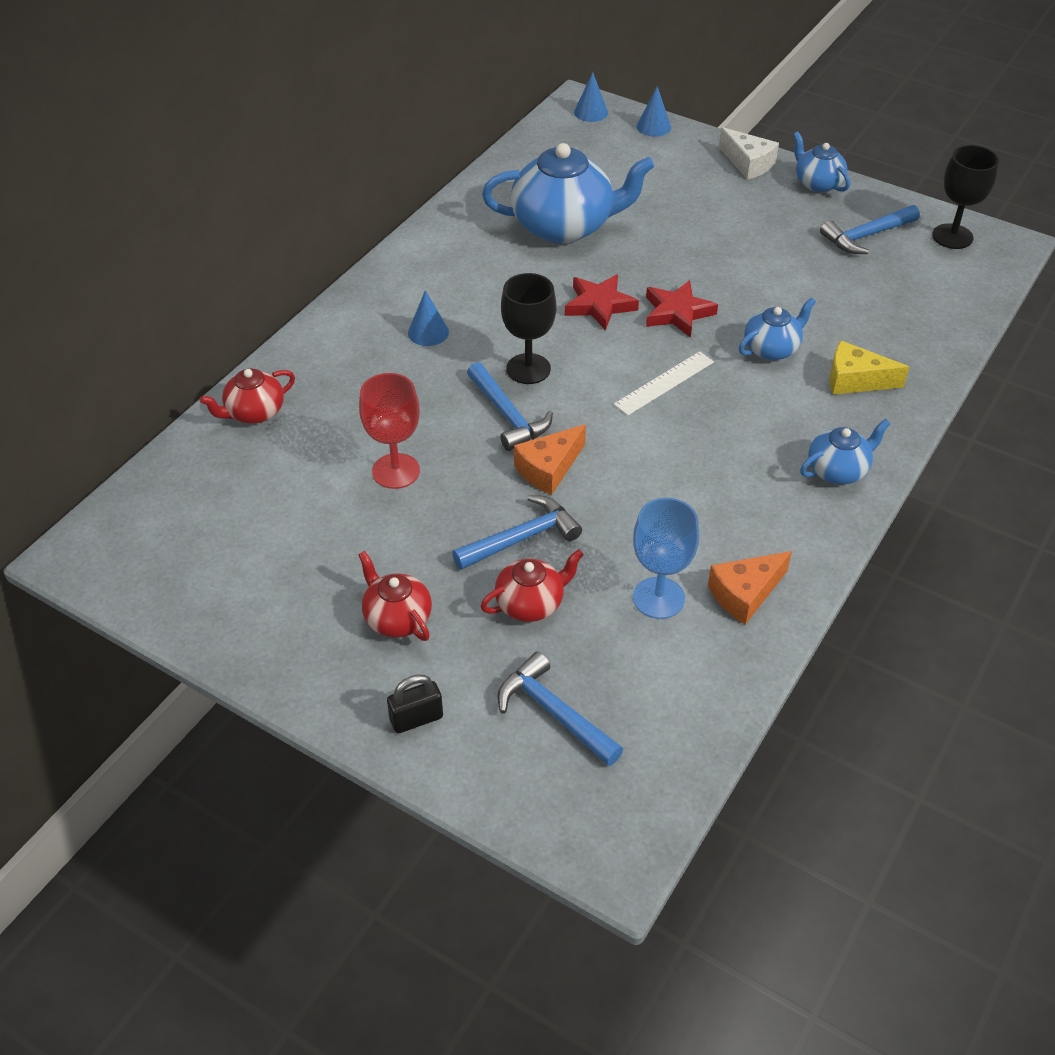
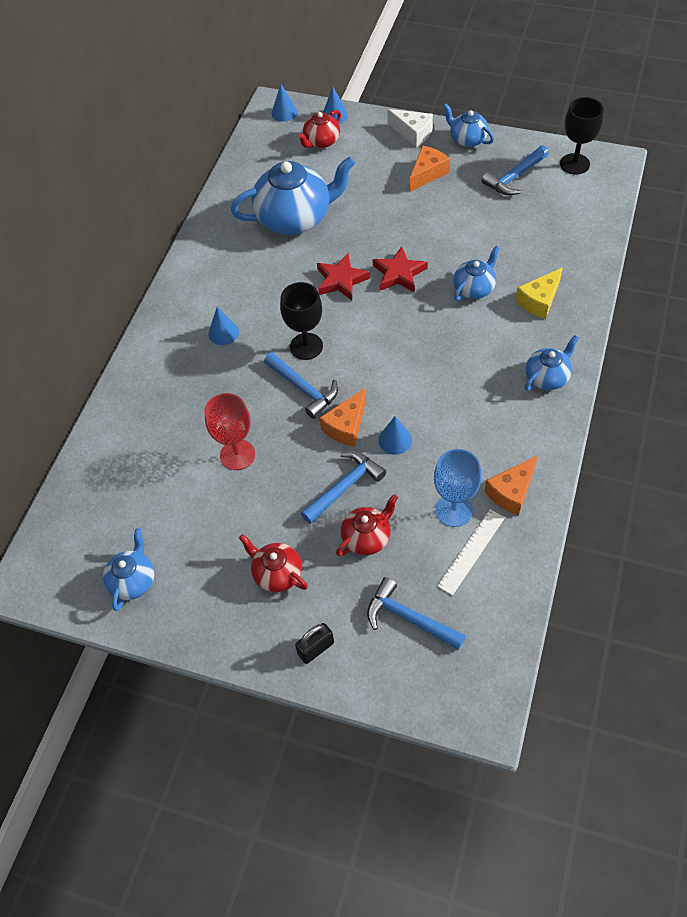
camera: 10 degrees left, 10 degrees up
red teapot [200,368,295,424] -> red teapot moved to [297,110,341,148]
white ruler [613,351,714,416] -> white ruler moved to [437,509,505,596]
yellow cheese [830,340,909,395] -> yellow cheese turned 45 degrees counterclockwise [515,268,563,319]
none -> blue teapot [103,528,154,611]
none -> blue cone [378,416,412,455]
none -> orange cheese [410,145,450,192]

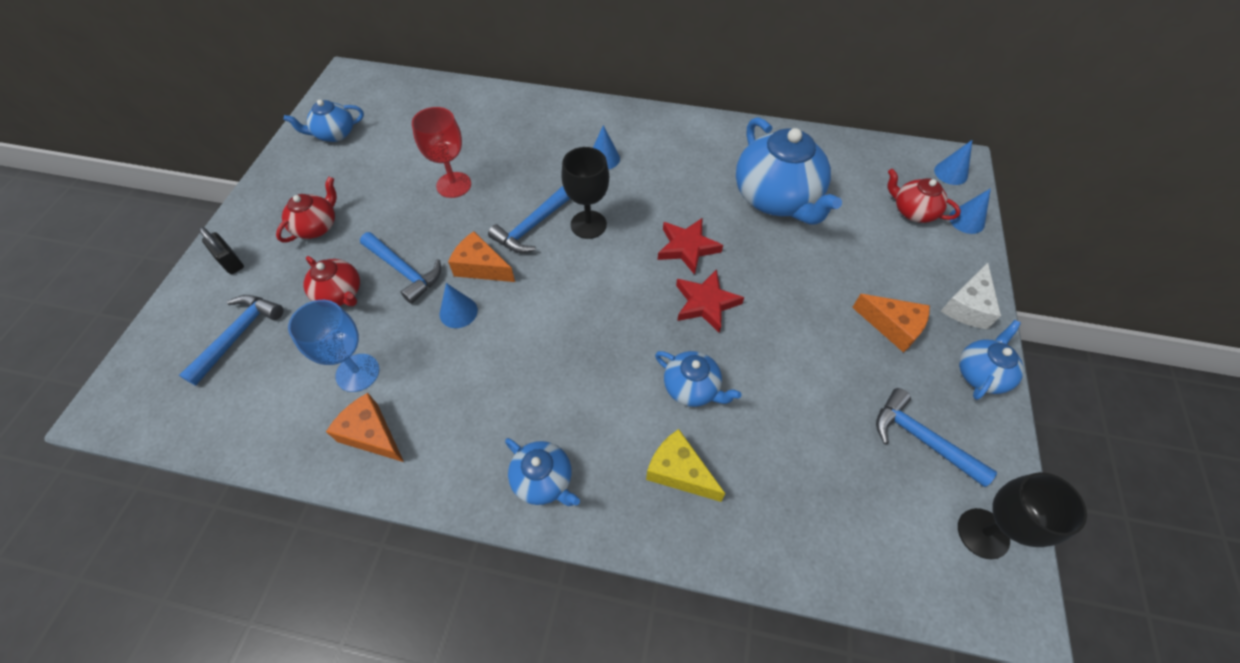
camera: 80 degrees right, 0 degrees up
blue teapot [103,528,154,611] -> blue teapot turned 150 degrees clockwise [284,100,364,142]
white ruler [437,509,505,596] -> none

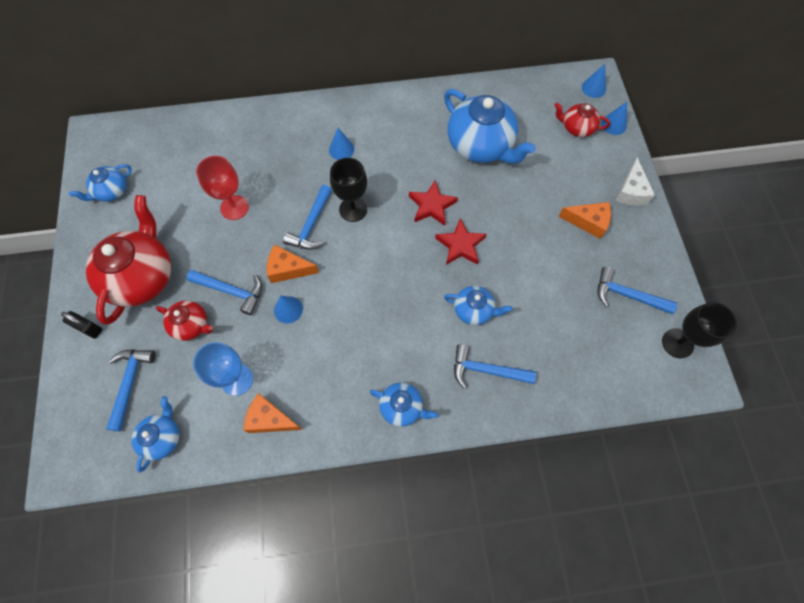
camera: 20 degrees left, 10 degrees up
red teapot [276,177,337,243] -> red teapot [86,195,171,325], size x1.94
yellow cheese [646,429,725,502] -> blue hammer [454,344,536,389]
blue teapot [959,320,1024,400] -> blue teapot moved to [131,396,179,472]

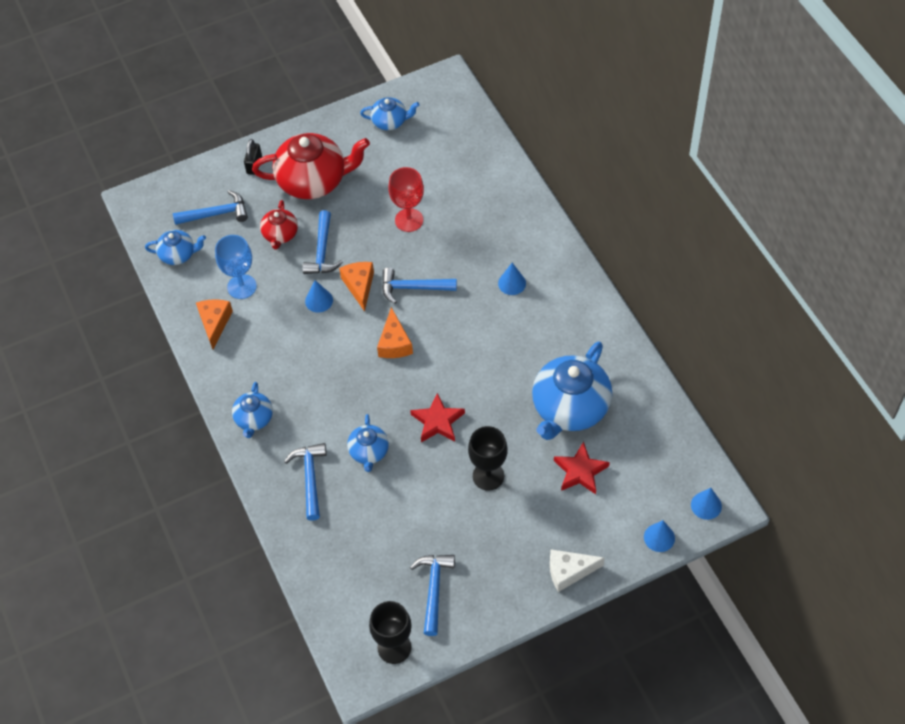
camera: 75 degrees right, 10 degrees down
blue teapot [69,164,132,202] -> blue teapot turned 150 degrees clockwise [360,97,419,130]
black goblet [330,158,367,222] -> black goblet moved to [468,426,508,491]
red star [409,180,458,226] -> red star moved to [554,442,610,494]
red teapot [554,103,610,137] -> none
orange cheese [558,202,611,239] -> orange cheese moved to [377,307,413,358]

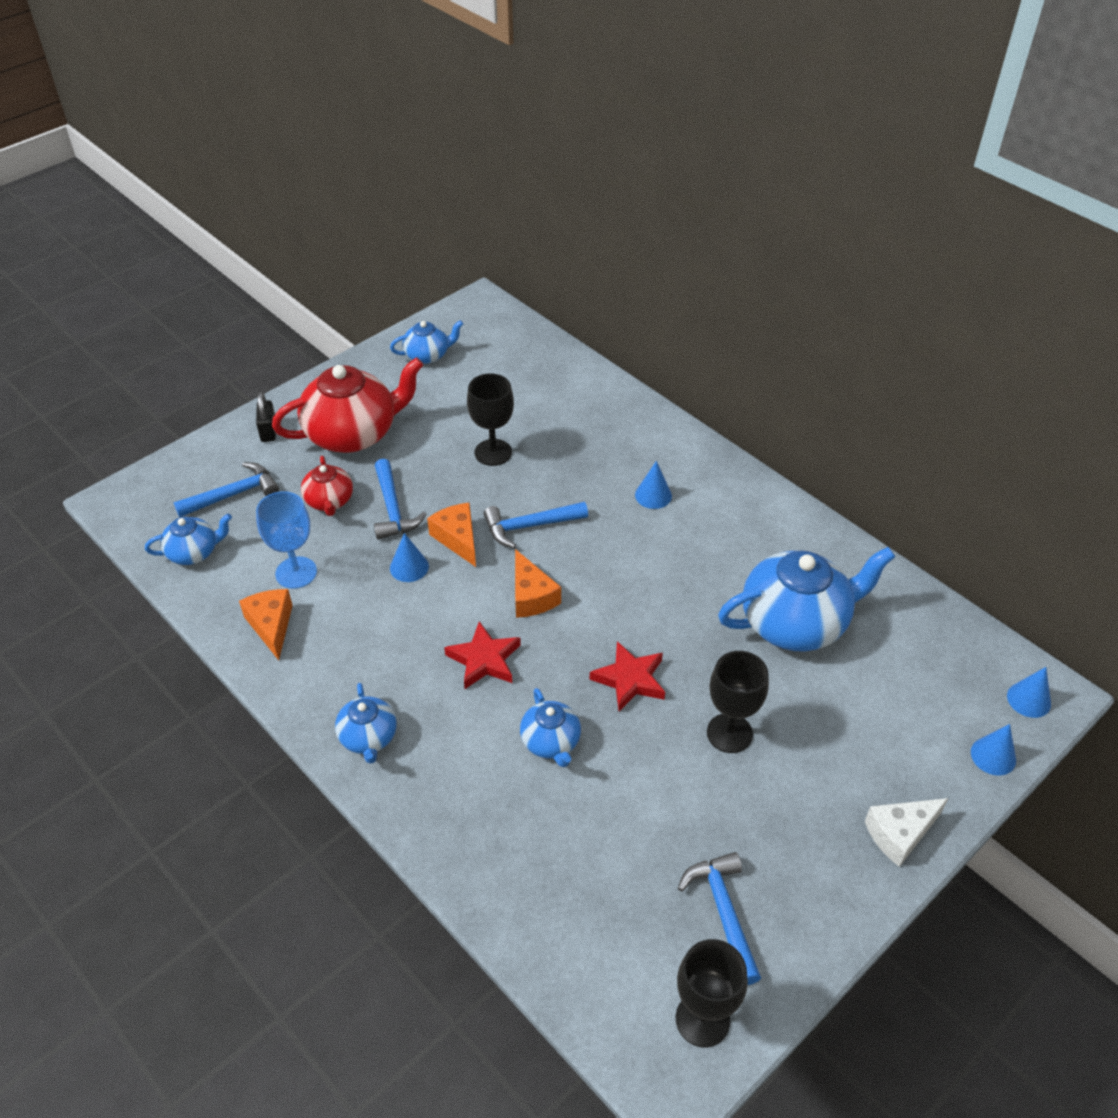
camera: 20 degrees left, 10 degrees down
blue hammer [284,443,327,521] -> none
red goblet [388,167,424,232] -> black goblet [467,373,514,466]
blue teapot [532,342,612,440] -> blue teapot turned 120 degrees counterclockwise [718,547,895,651]
red star [554,442,610,494] -> red star moved to [444,621,521,689]

